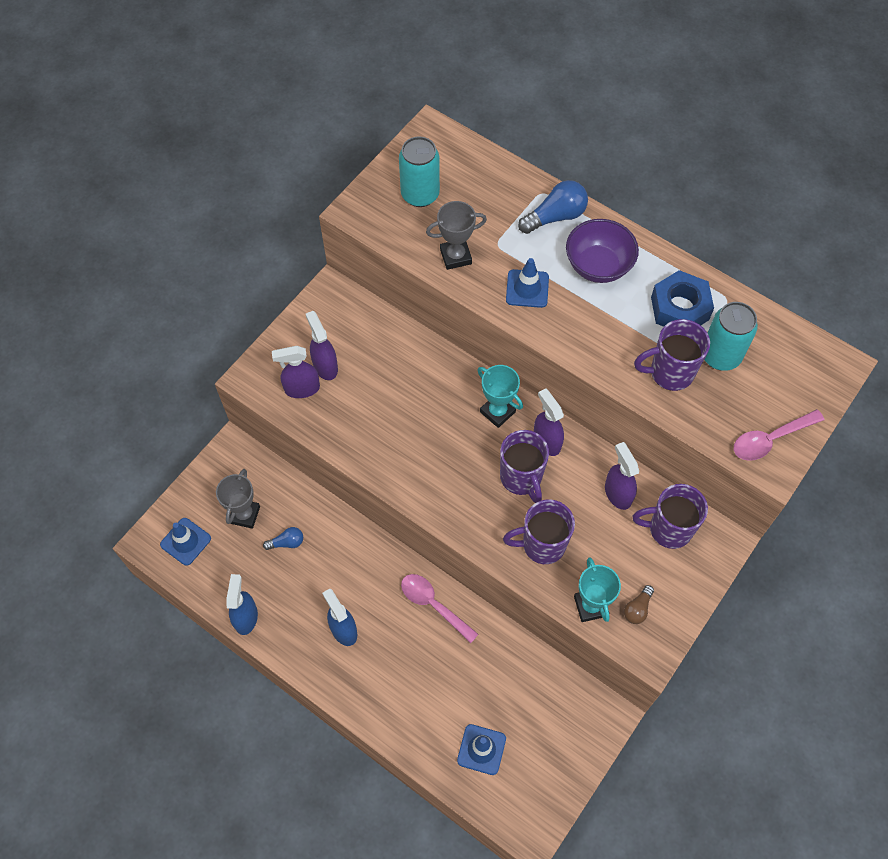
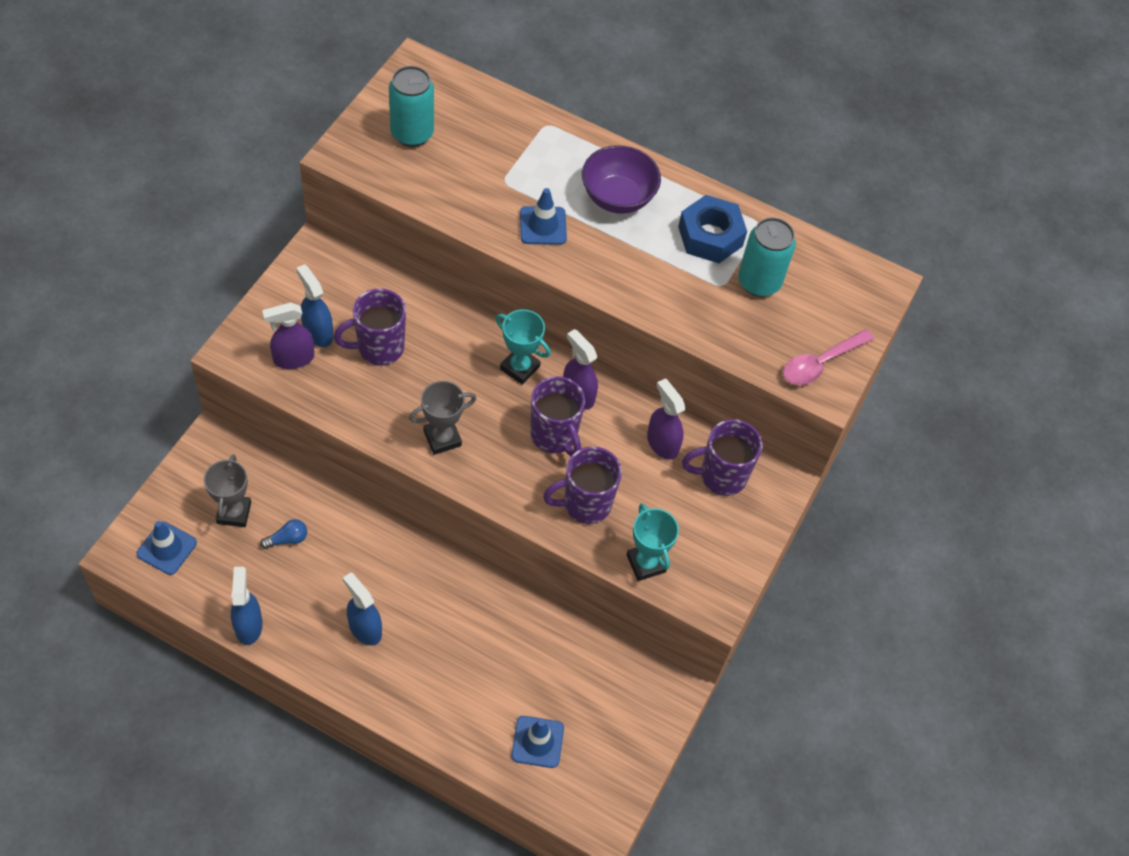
camera: 15 degrees left, 5 degrees down
purple spray bottle [306,311,338,380] -> blue spray bottle [296,264,333,347]
pink spoon [401,574,479,643] -> none
grey trophy [426,201,487,270] -> grey trophy moved to [409,381,477,455]
blue light bulb [518,180,588,234] -> none
brown light bulb [624,585,654,624] -> none
purple mug [634,319,710,391] -> purple mug moved to [334,288,406,366]

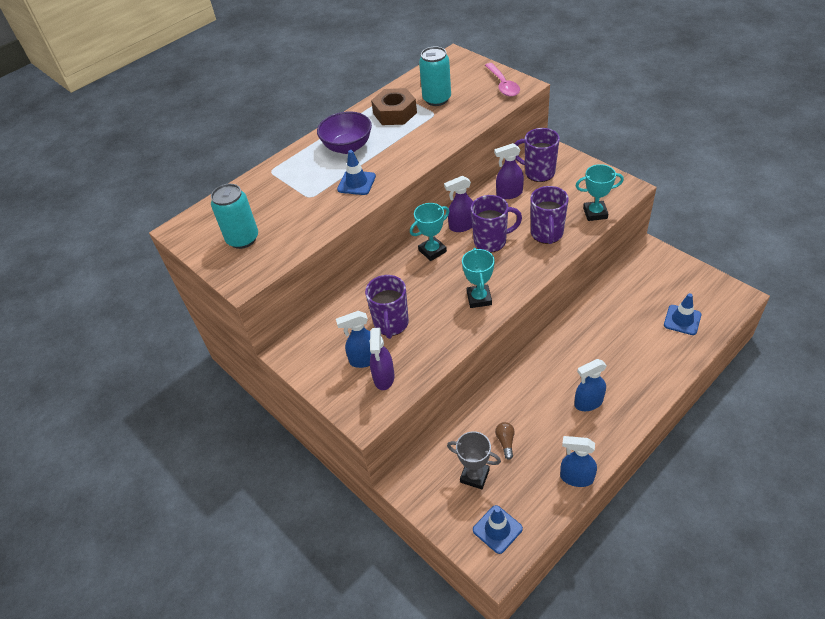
camera: 60 degrees left, 10 degrees down
blue light bulb [260,519,307,549] -> brown light bulb [495,422,515,460]
grey trophy [409,381,477,455] -> turquoise trophy [462,248,495,308]
blue nut [678,195,747,263] -> brown nut [371,88,417,125]
purple mug [682,419,763,496] -> purple mug turned 105 degrees clockwise [514,128,560,182]

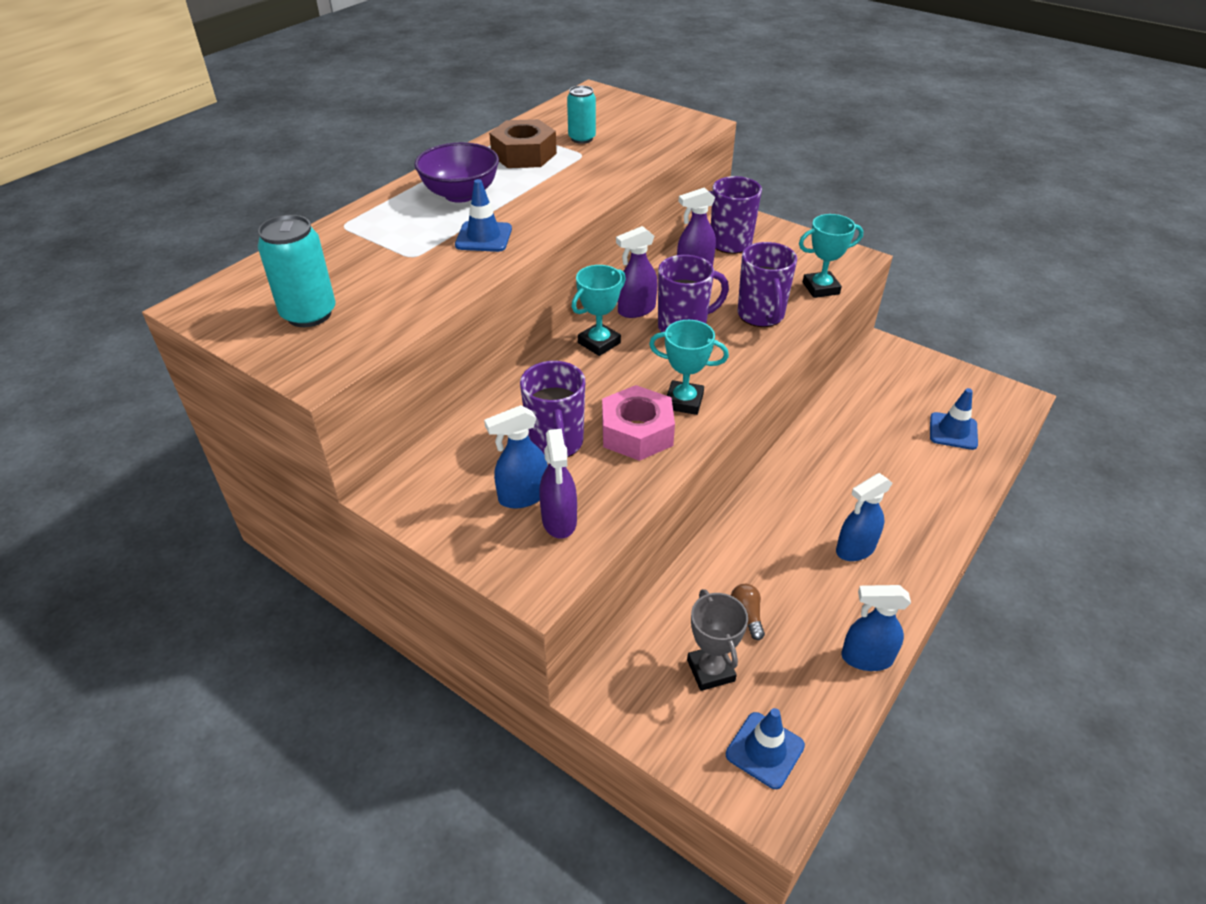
camera: 15 degrees left, 5 degrees down
turquoise can [419,47,451,106] -> turquoise can [567,86,596,144], size x0.66
grey trophy [447,431,501,489] -> grey trophy turned 60 degrees clockwise [687,589,748,691]
turquoise trophy [462,248,495,308] -> turquoise trophy turned 60 degrees counterclockwise [649,320,729,415]
pink spoon [485,63,520,97] -> none
none -> pink nut [602,385,675,461]

